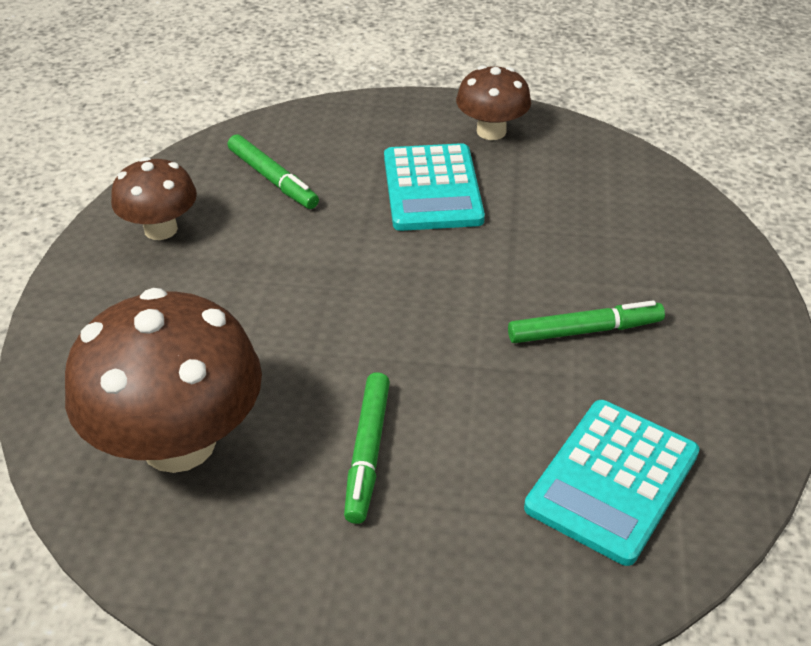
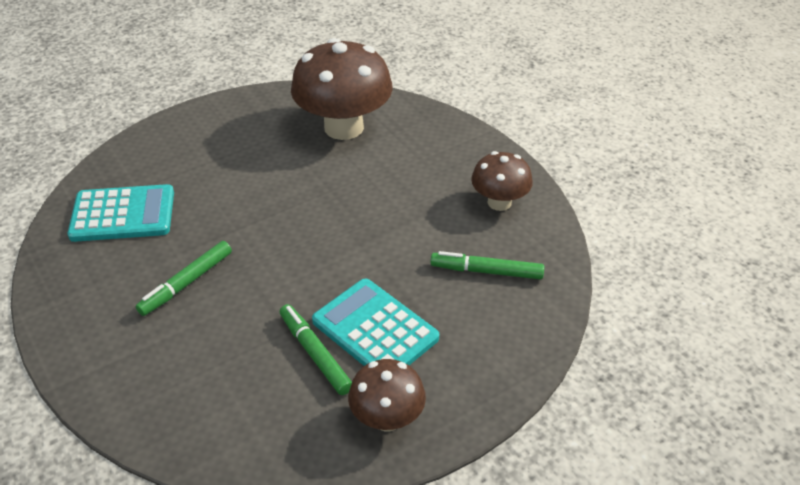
camera: 140 degrees right, 0 degrees up
green marker [344,372,390,524] -> green marker moved to [280,304,352,395]
turquoise calculator [524,400,699,566] -> turquoise calculator turned 90 degrees clockwise [68,184,174,242]

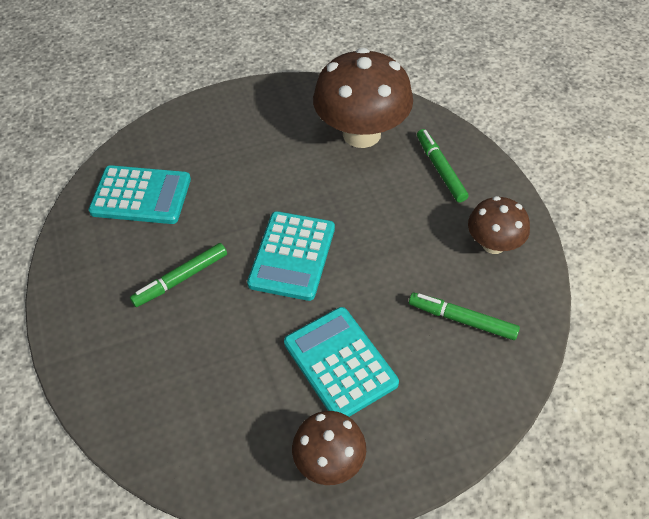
camera: 15 degrees right, 10 degrees up
green marker [280,304,352,395] -> green marker moved to [417,129,468,203]
none -> turquoise calculator [247,211,335,301]

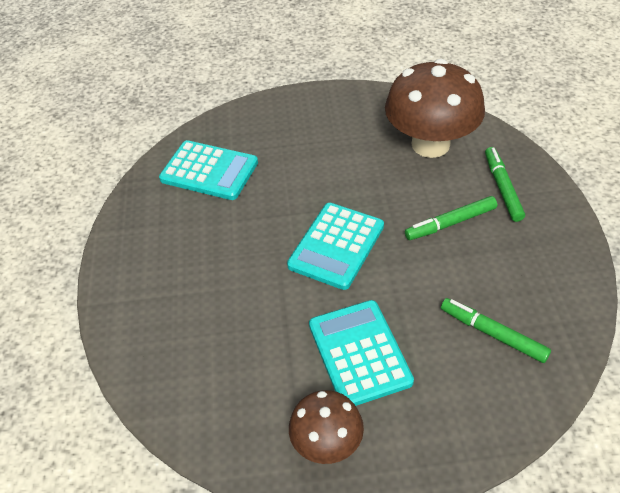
camera: 15 degrees right, 5 degrees down
green marker [130,243,227,307] -> green marker moved to [405,196,497,240]
brown mushroom [468,196,530,254] -> none

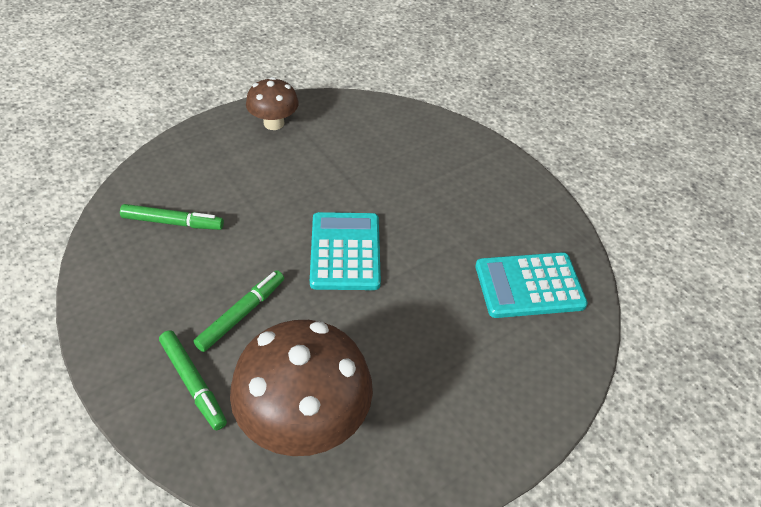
camera: 145 degrees right, 0 degrees up
turquoise calculator [309,300,414,406] -> none

